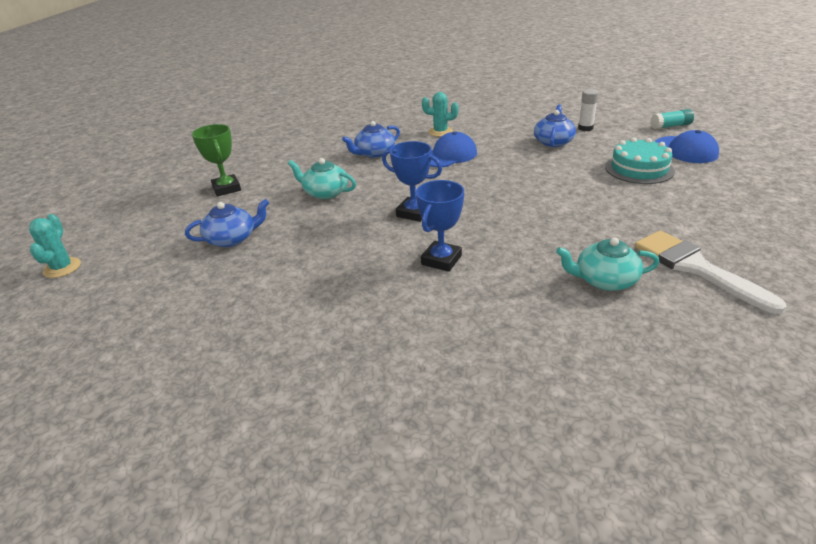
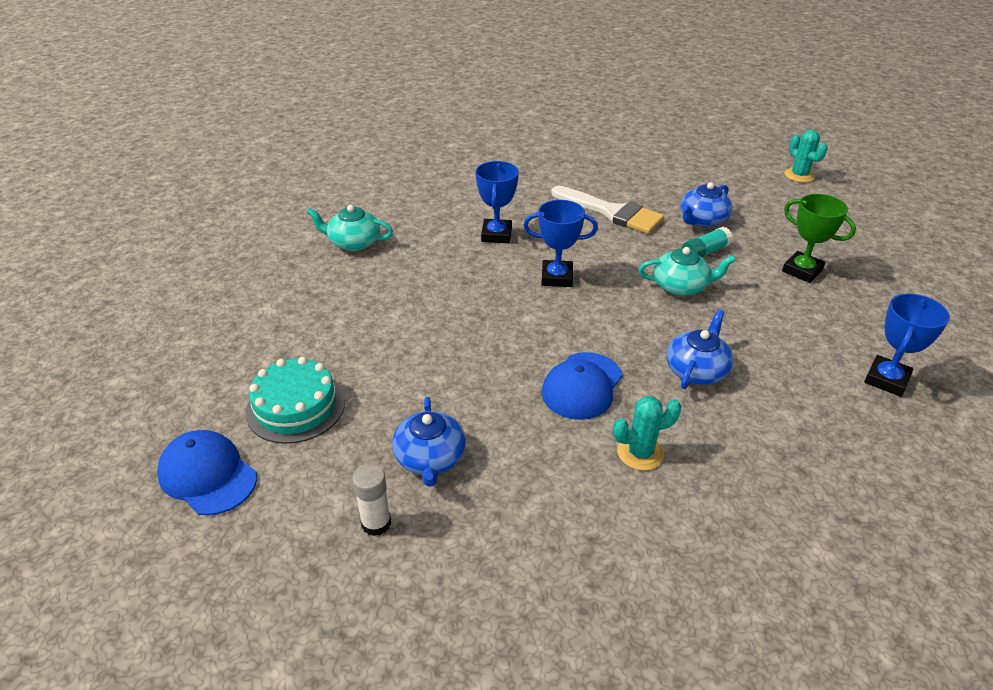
camera: 155 degrees right, 5 degrees up
turquoise teapot [556,237,659,291] -> turquoise teapot turned 150 degrees counterclockwise [307,205,393,251]
white brush [635,231,787,314] -> white brush moved to [551,186,664,234]
turquoise glue stick [651,109,694,129] -> turquoise glue stick moved to [682,227,733,257]
none -> blue trophy [864,294,950,397]

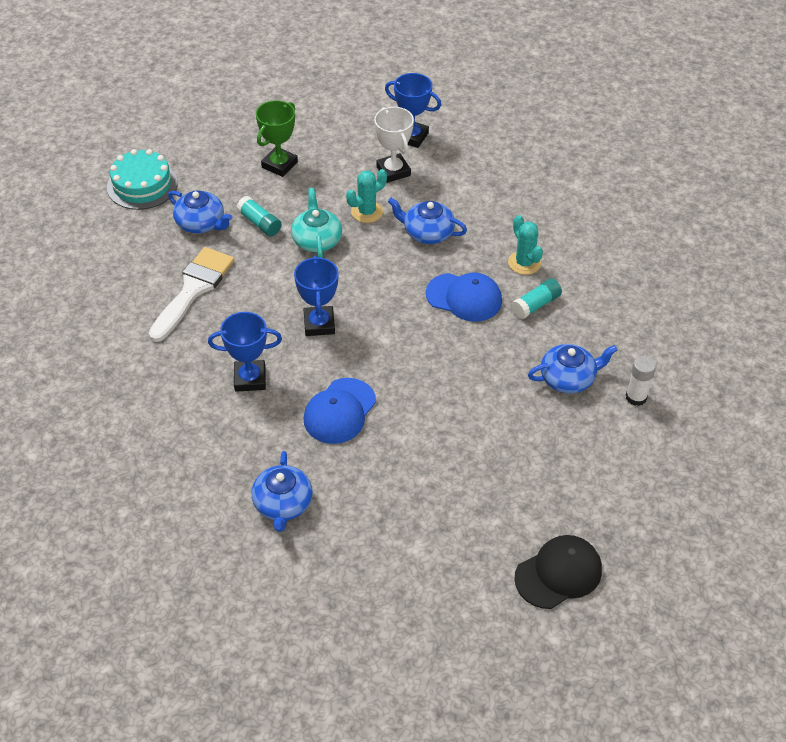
camera: 100 degrees left, 10 degrees up
blue cap [157,430,257,516] -> blue cap moved to [303,378,376,444]
turquoise cake [246,357,345,444] -> turquoise cake moved to [107,149,178,210]
turquoise teapot [307,205,393,251] -> blue teapot [251,451,313,532]
turquoise cactus [784,130,828,183] -> turquoise cactus moved to [346,169,387,223]
none -> white trophy [374,107,414,183]
none -> turquoise glue stick [511,278,562,319]
none -> black cap [515,535,602,609]

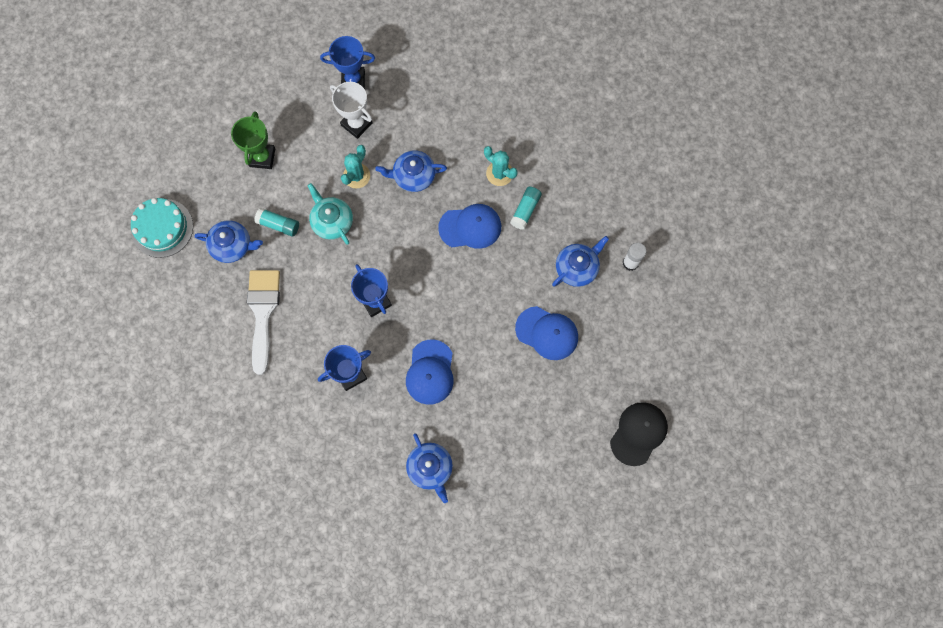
camera: 25 degrees left, 25 degrees up
none -> blue cap [515,306,578,360]

